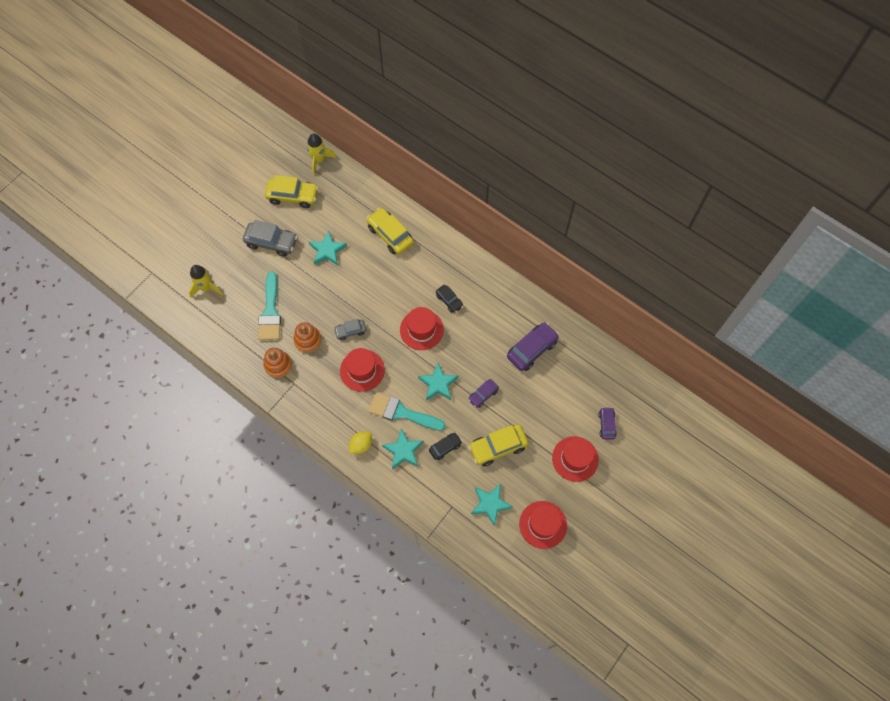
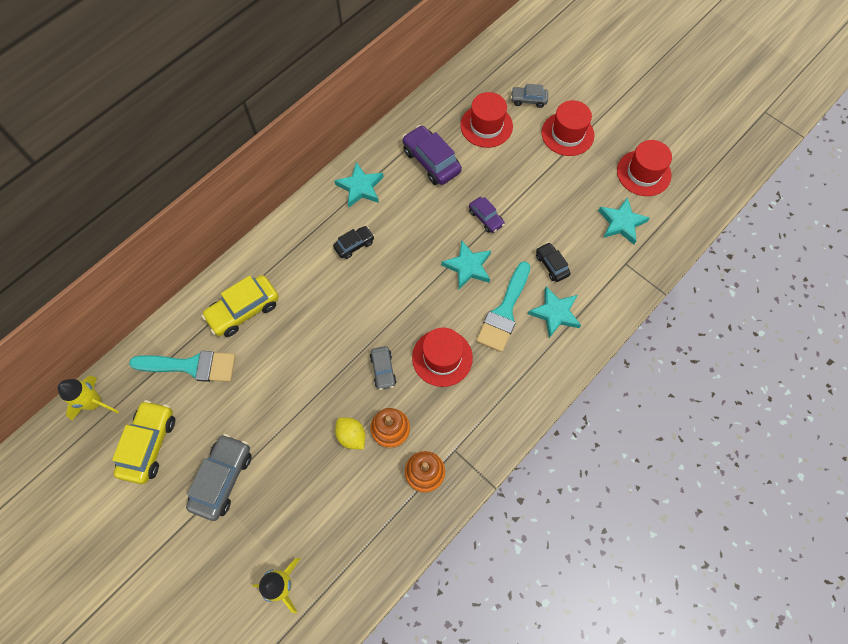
camera: 85 degrees left, 0 degrees up
turquoise brush [258,271,281,340] -> turquoise brush moved to [129,351,236,382]
turquoise star [309,231,347,266] -> turquoise star moved to [334,162,383,207]
yellow lemon [349,432,372,454] -> yellow lemon moved to [335,417,366,449]
red hat [400,307,444,350] -> red hat moved to [460,92,513,148]
yellow car [468,424,528,466] -> none
purple car [598,407,617,439] -> grey car [511,84,548,108]

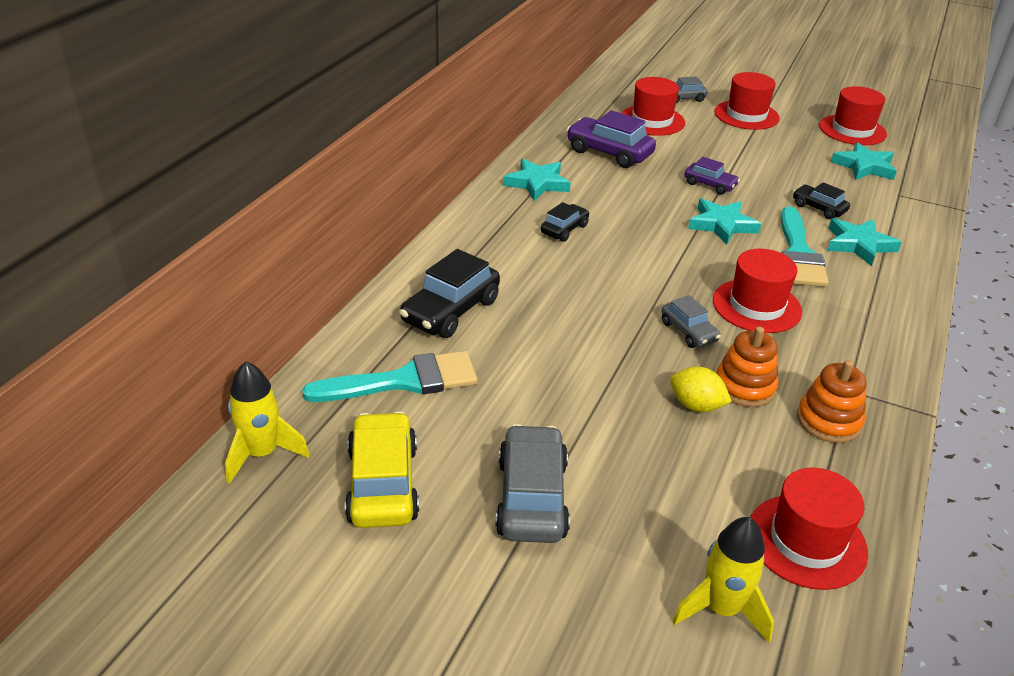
camera: 20 degrees left, 30 degrees down
yellow car [202,275,279,337] -> black car [399,249,500,338]
none -> red hat [750,468,868,590]

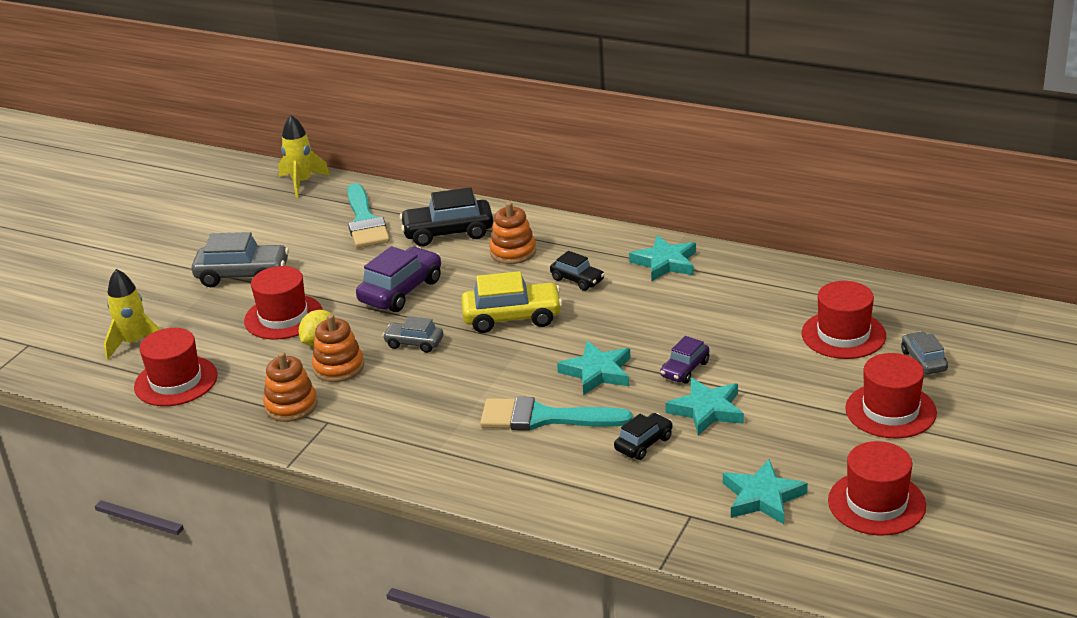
camera: 95 degrees right, 5 degrees down
yellow car [345,411,419,528] -> yellow car moved to [461,271,563,333]
black car [399,249,500,338] -> black car turned 45 degrees counterclockwise [400,187,493,246]
purple car [567,110,656,168] -> purple car moved to [356,246,441,312]
grey car [662,295,721,348] -> grey car turned 45 degrees clockwise [382,316,443,353]
red hat [713,249,802,333] -> red hat moved to [244,266,323,340]
turquoise star [827,218,902,266] -> turquoise star moved to [665,378,744,436]
none -> orange stacking toy [489,202,536,264]

